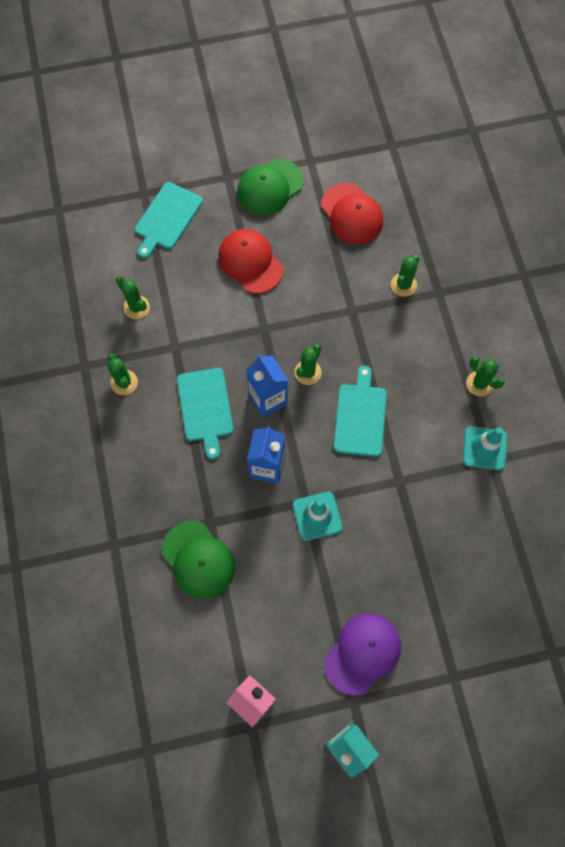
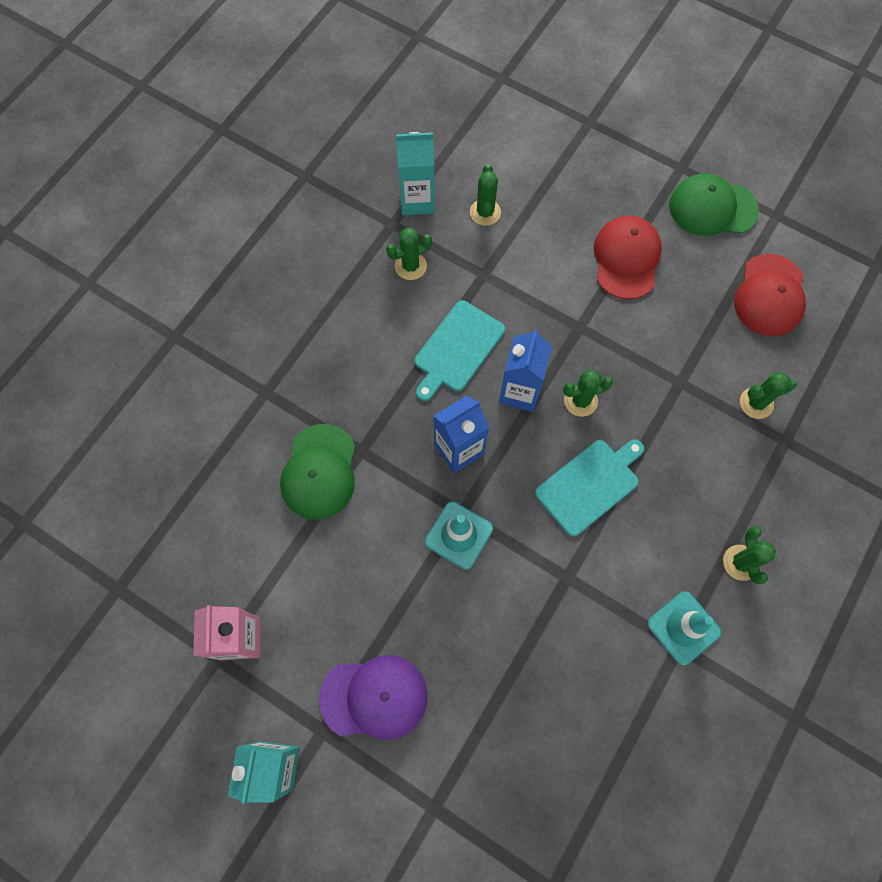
camera: 45 degrees right, 0 degrees up
green cactus [108,354,138,395] -> green cactus turned 45 degrees clockwise [386,228,432,280]
turquoise cutting board [135,182,203,258] -> none
none -> turquoise carton [396,132,435,215]

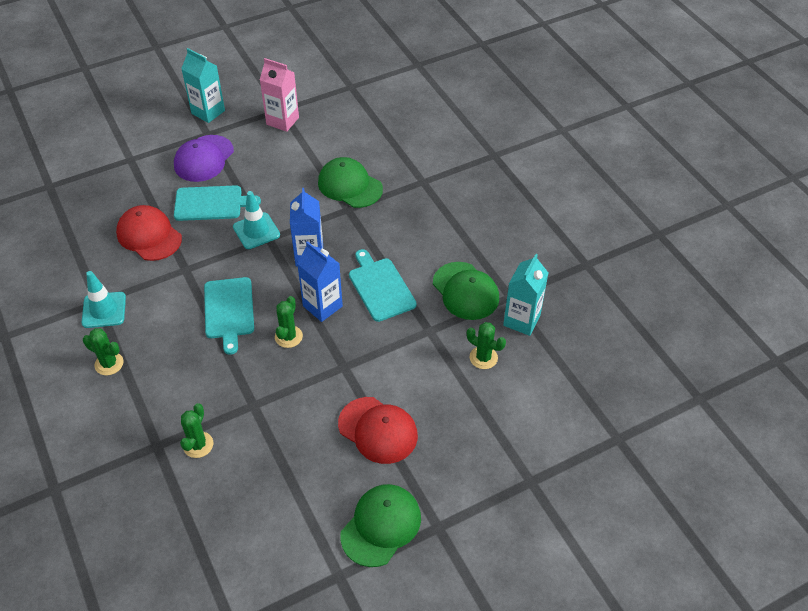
camera: 120 degrees right, 20 degrees down
green cactus [386,228,432,280] -> green cap [433,262,499,320]
red cap [734,254,806,337] -> red cap moved to [116,205,182,261]
none -> turquoise cutting board [174,185,261,221]

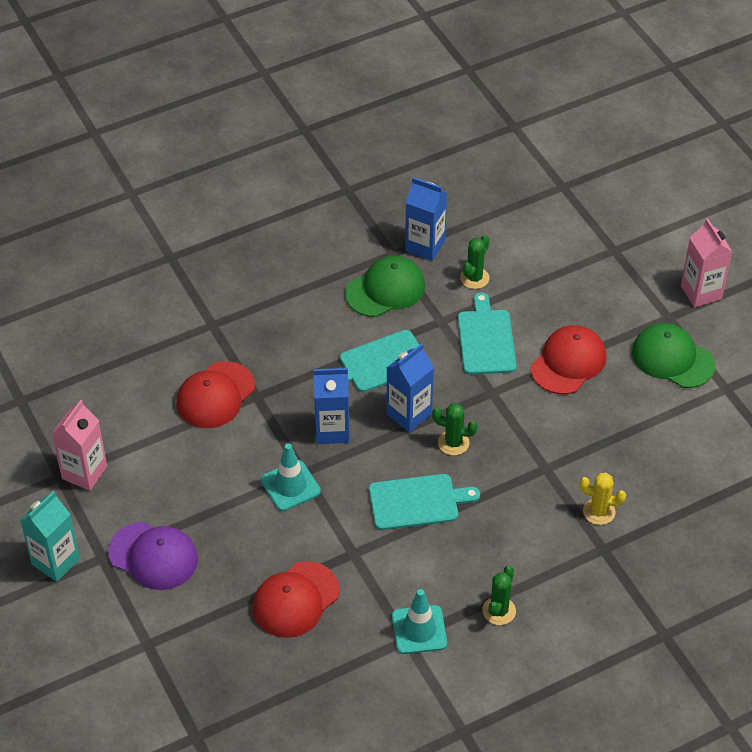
camera: 90 degrees left, 0 degrees up
turquoise cutting board [174,185,261,221] -> turquoise cutting board moved to [458,292,517,375]
green cactus [180,403,213,458] -> yellow cactus [579,473,626,525]
green cap [318,157,383,208] -> red cap [176,361,255,428]
turquoise carton [503,254,548,336] -> blue carton [405,177,447,261]
none -> pink carton [681,218,732,307]

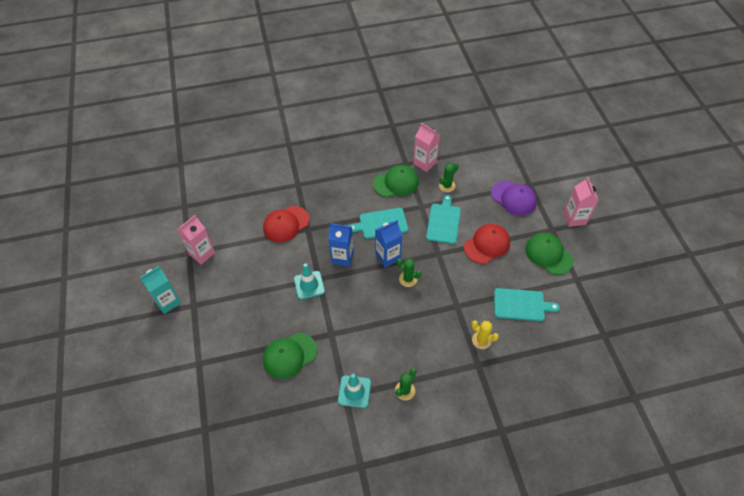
camera: 15 degrees right, 5 degrees up
purple cap [108,522,198,590] -> purple cap moved to [491,181,537,216]
red cap [252,561,340,638] -> green cap [263,333,317,379]
turquoise cutting board [369,474,480,530] -> turquoise cutting board moved to [494,288,560,321]
blue carton [405,177,447,261] -> pink carton [413,123,440,172]

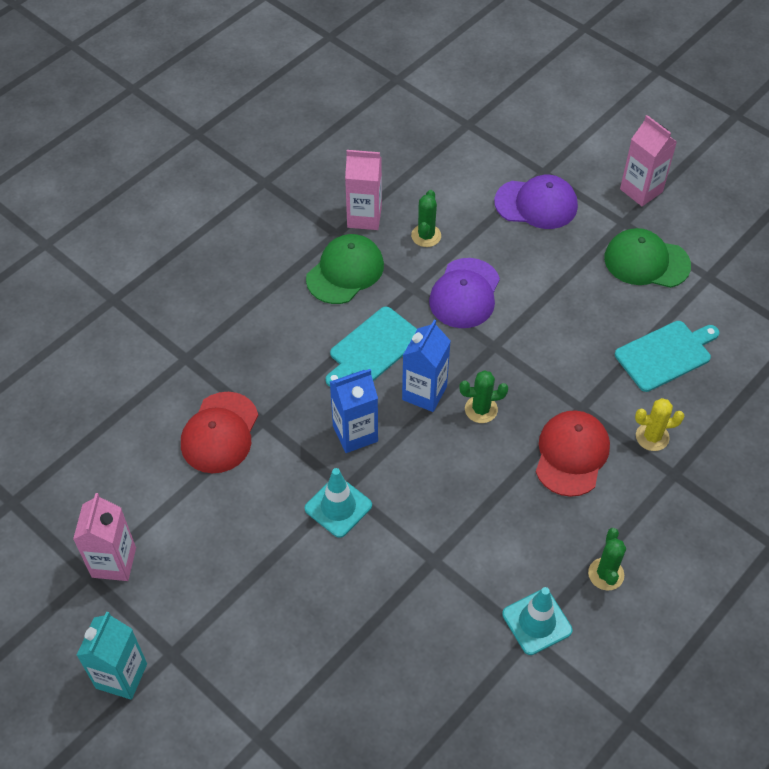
camera: 35 degrees left, 0 degrees up
green cap [263,333,317,379] -> none
turquoise cutting board [426,195,461,244] -> purple cap [429,258,500,328]
red cap [464,224,510,264] -> red cap moved to [536,410,610,497]

